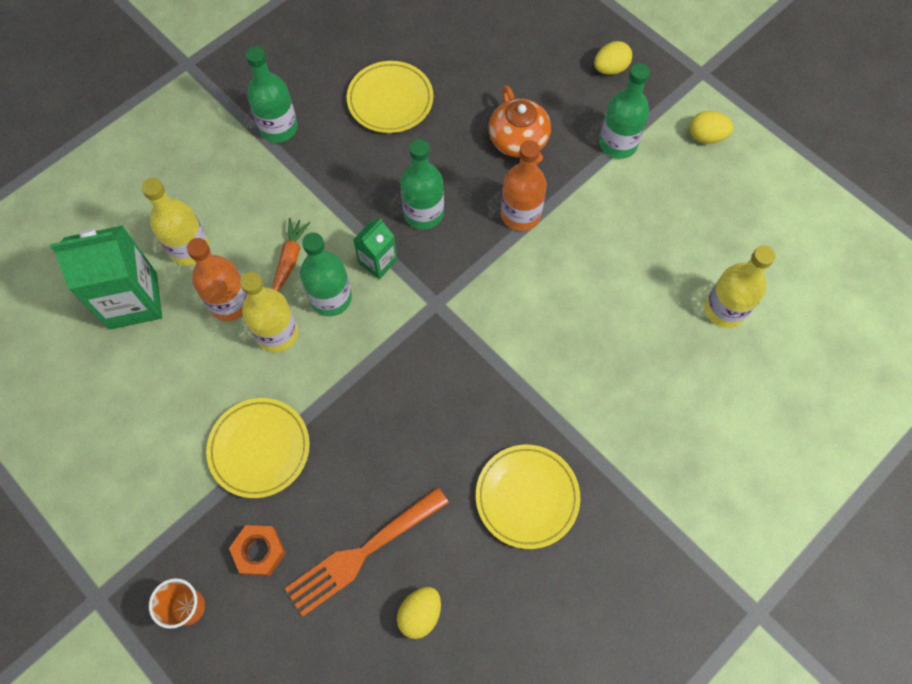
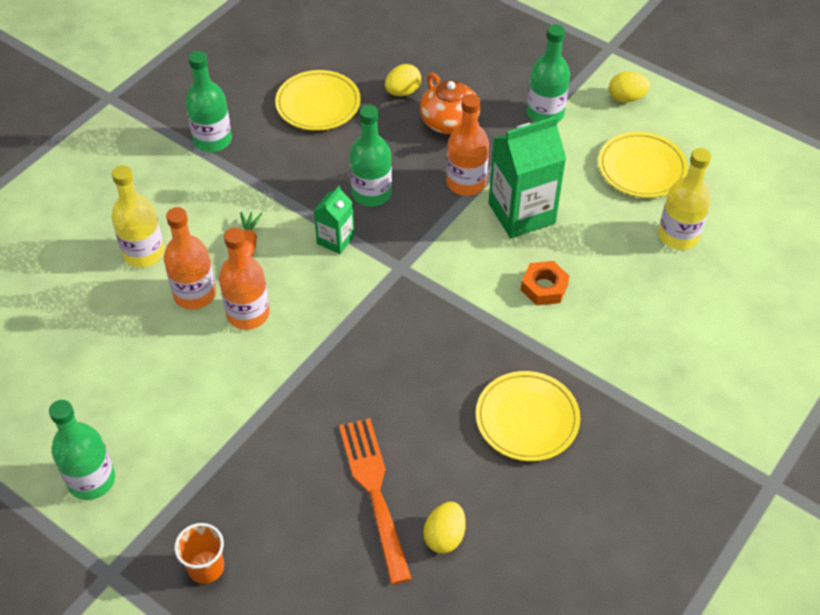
camera: 10 degrees left, 15 degrees down
green carton [50,225,162,330] -> green carton moved to [488,116,566,238]
yellow plate [206,398,310,498] -> yellow plate moved to [598,132,688,198]
orange nut [229,525,286,576] -> orange nut moved to [521,261,569,306]
yellow bottle [240,272,298,352] -> orange bottle [219,228,270,330]
orange fork [285,487,449,617] -> orange fork turned 120 degrees clockwise [339,418,412,585]
green bottle [300,233,352,316] -> green bottle moved to [49,400,115,500]
yellow egg [594,41,632,75] -> yellow egg moved to [385,64,421,96]

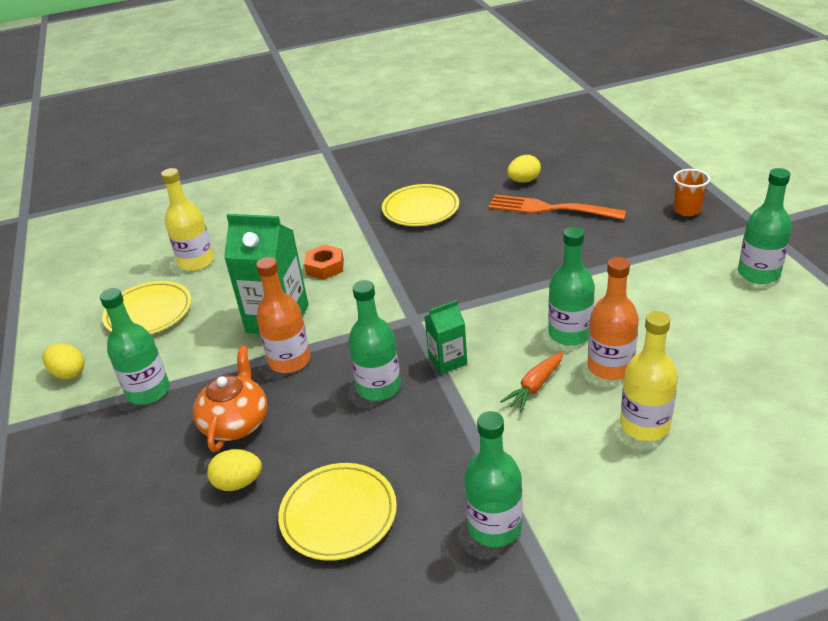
camera: 140 degrees left, 15 degrees down
orange bottle [219,228,270,330] -> green bottle [548,227,595,346]
orange fork [339,418,412,585] -> orange fork turned 90 degrees clockwise [488,194,626,220]

